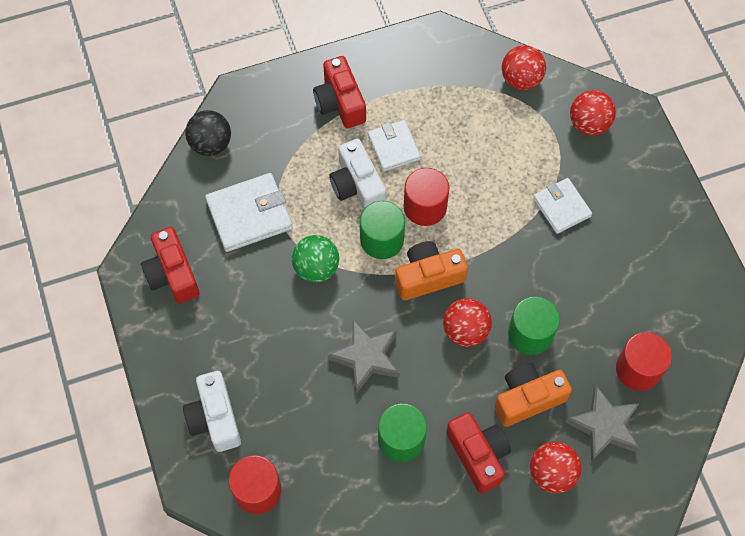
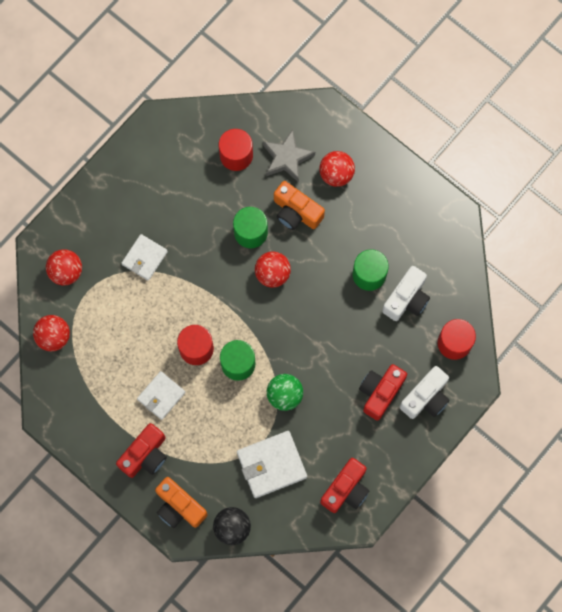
camera: 120 degrees left, 10 degrees up
white wallet [205,173,293,252] -> white wallet turned 60 degrees counterclockwise [237,431,307,498]
grey star [327,319,400,394] -> none
white camera [329,139,386,210] -> white camera moved to [382,266,430,321]
orange camera [395,241,468,300] -> orange camera moved to [155,477,208,528]
red camera [446,412,511,493] -> red camera moved to [359,364,407,421]

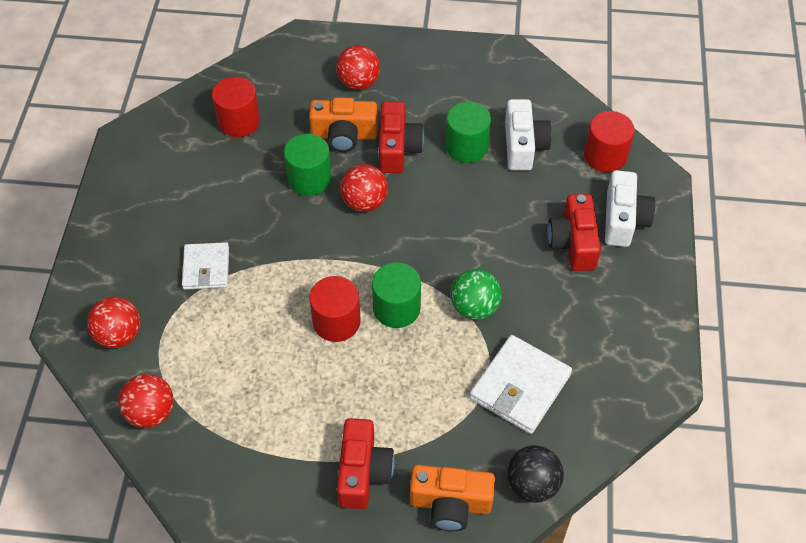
camera: 35 degrees left, 20 degrees down
white wallet [137,371,185,420] -> none
grey star [263,129,315,183] -> none
red camera [320,458,370,513] -> red camera moved to [379,102,424,173]

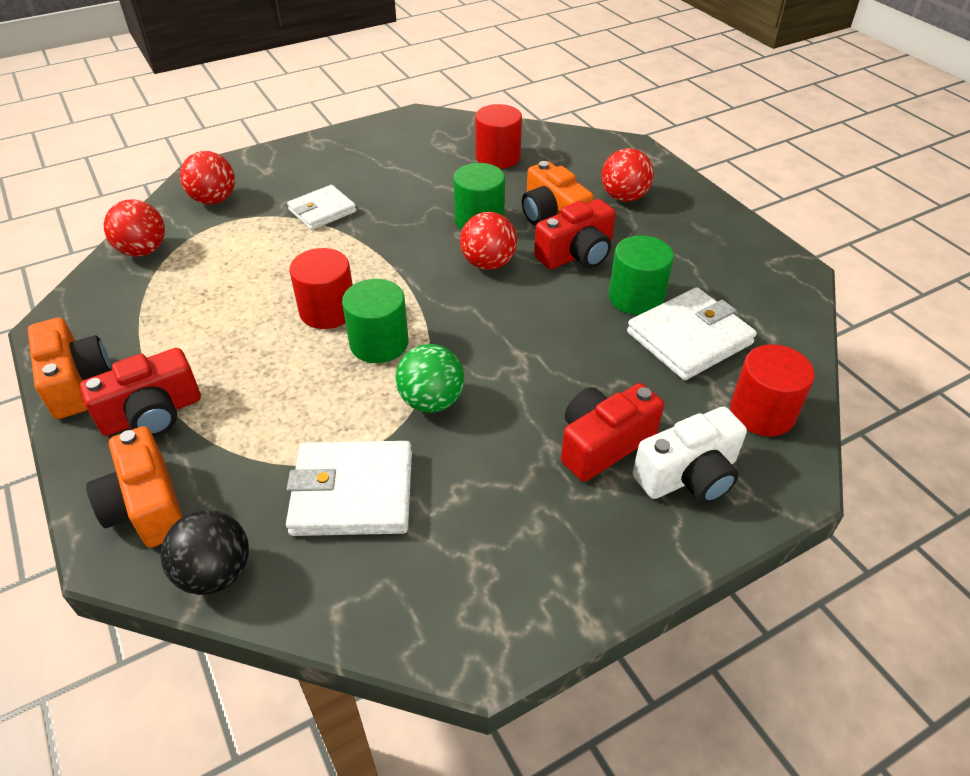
camera: 55 degrees right, 10 degrees down
white camera [505,99,552,171] -> white wallet [627,287,757,380]
none -> orange camera [28,317,111,419]

